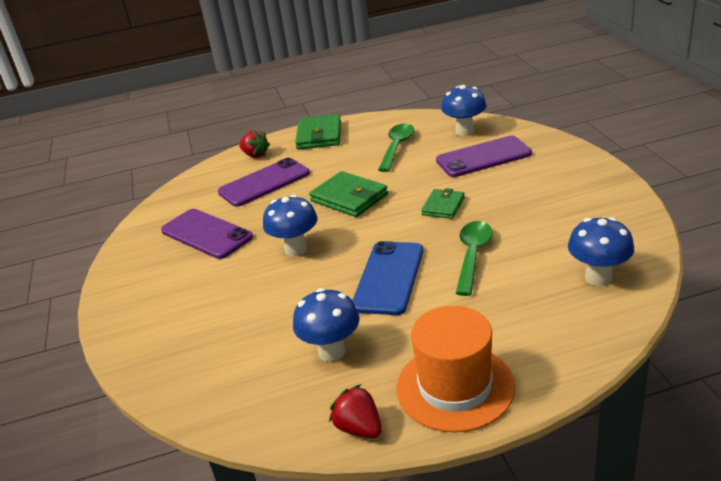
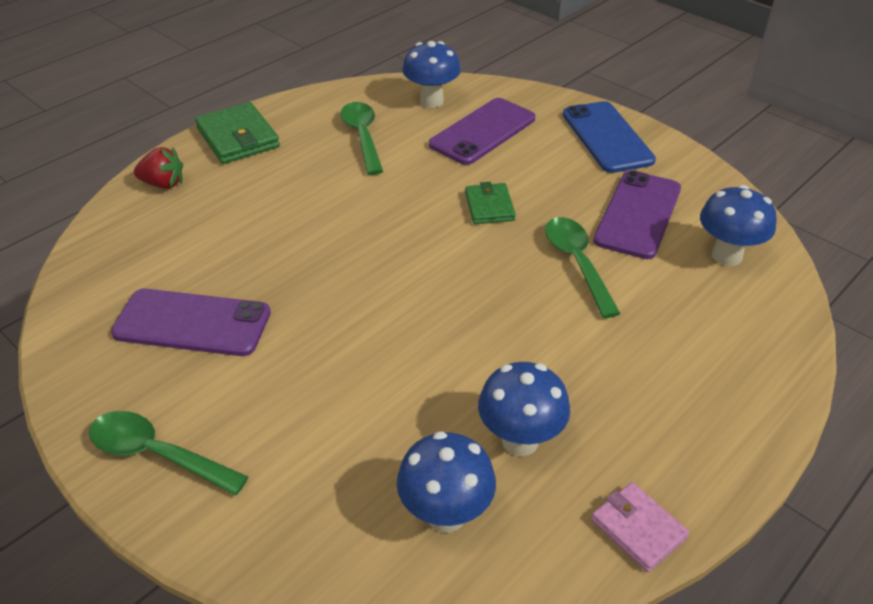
camera: 35 degrees left, 10 degrees up
purple phone [218,158,310,207] -> purple phone moved to [593,170,681,259]
blue mushroom [263,195,318,256] -> blue mushroom moved to [397,431,496,533]
green wallet [309,171,388,217] -> none
red strawberry [329,384,382,438] -> pink wallet [591,482,689,572]
blue phone [352,241,423,315] -> blue phone moved to [563,101,656,173]
orange hat [397,306,515,432] -> none
none -> green spoon [89,411,248,495]

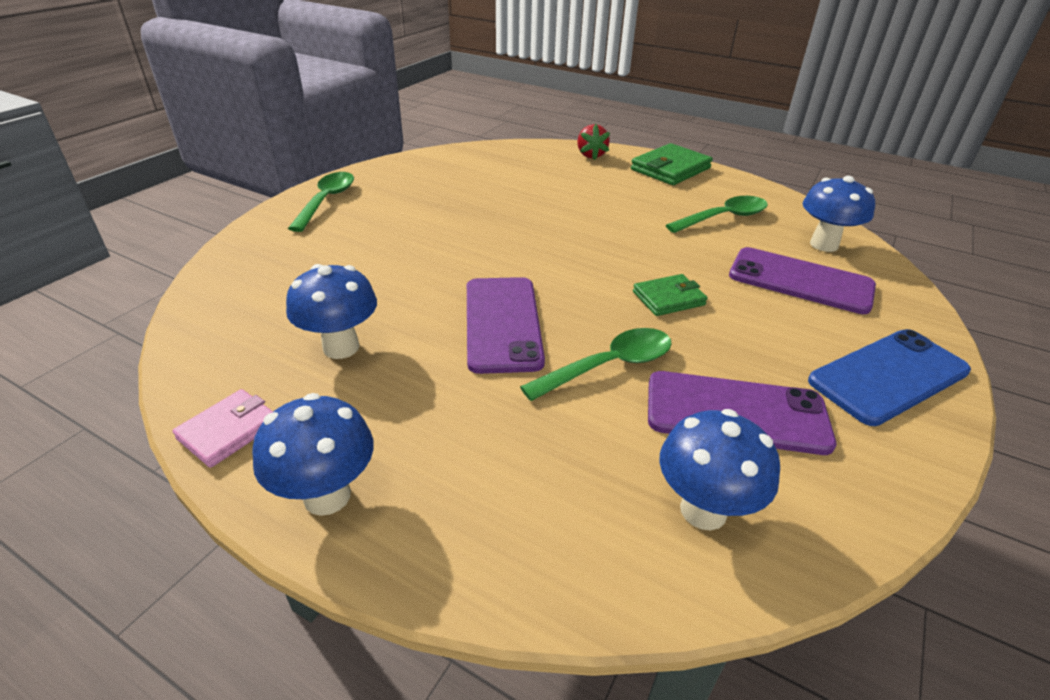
camera: 75 degrees right, 5 degrees down
purple phone [111,289,271,356] -> purple phone moved to [467,277,545,374]
blue mushroom [397,431,496,533] -> blue mushroom moved to [252,393,374,516]

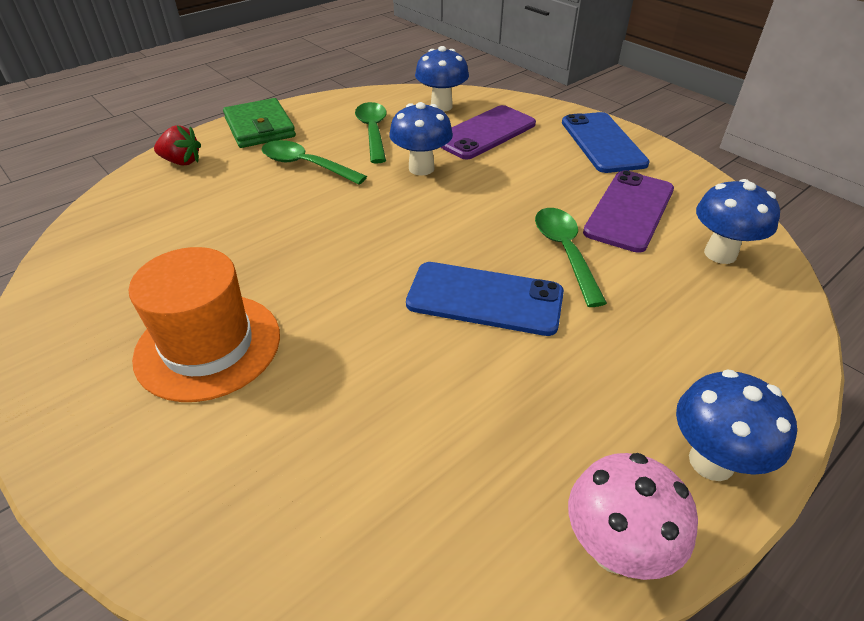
camera: 70 degrees left, 5 degrees up
pink wallet [172,389,273,468] -> pink mushroom [568,453,698,580]
blue mushroom [286,264,377,359] -> blue mushroom moved to [389,102,453,176]
green spoon [288,172,354,232] -> green spoon moved to [262,140,367,185]
purple phone [467,277,545,374] -> blue phone [406,262,564,336]
green wallet [633,274,708,316] -> none
none -> orange hat [129,247,280,402]

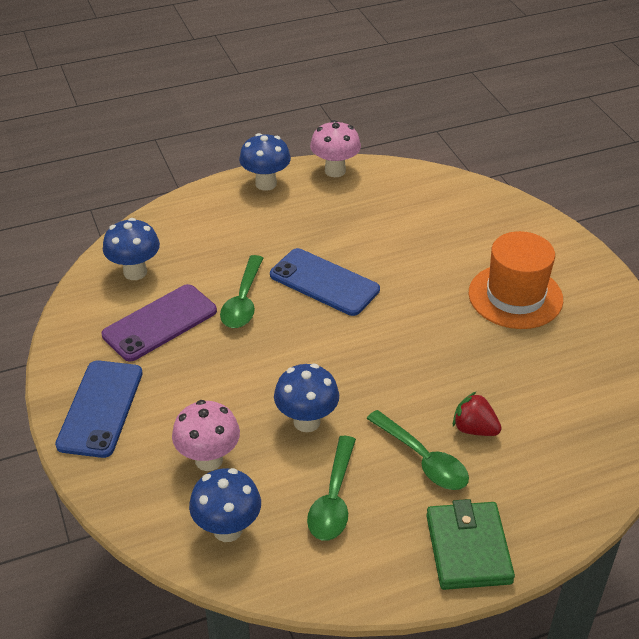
camera: 160 degrees left, 0 degrees up
red strawberry [154,125,201,165] -> red strawberry moved to [453,392,502,436]
purple phone [440,105,536,160] -> pink mushroom [172,400,240,471]

